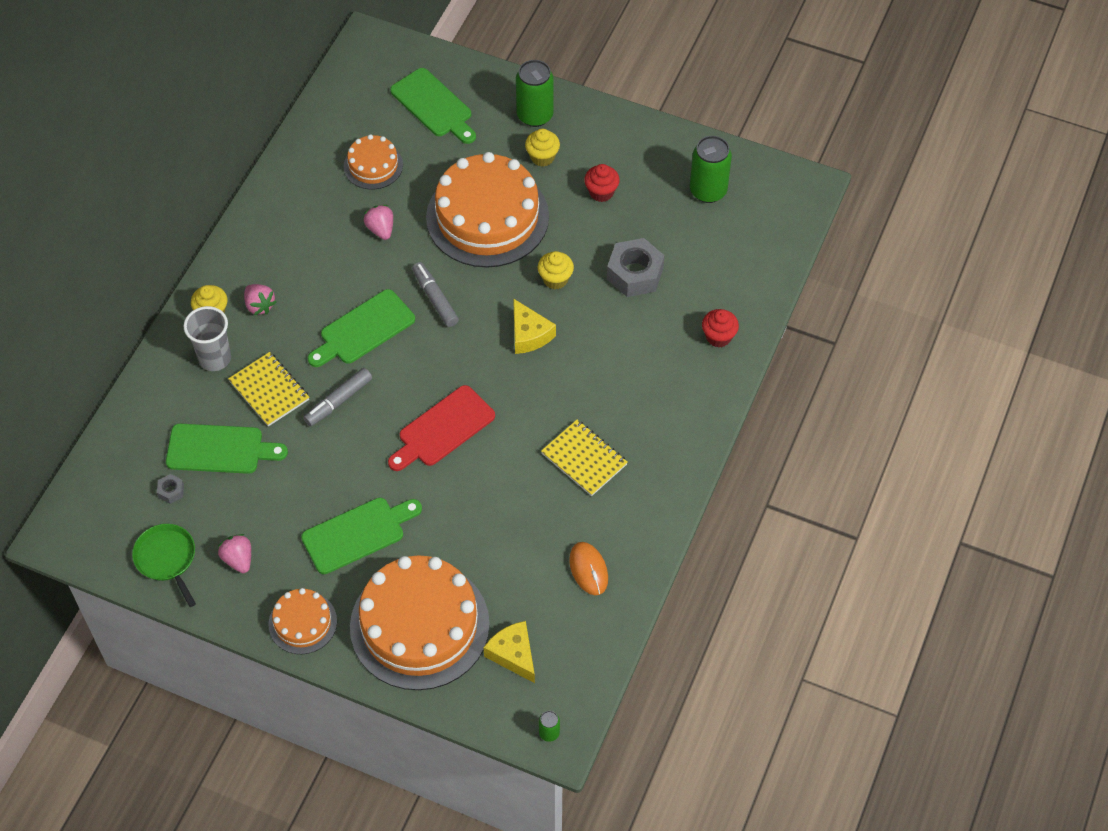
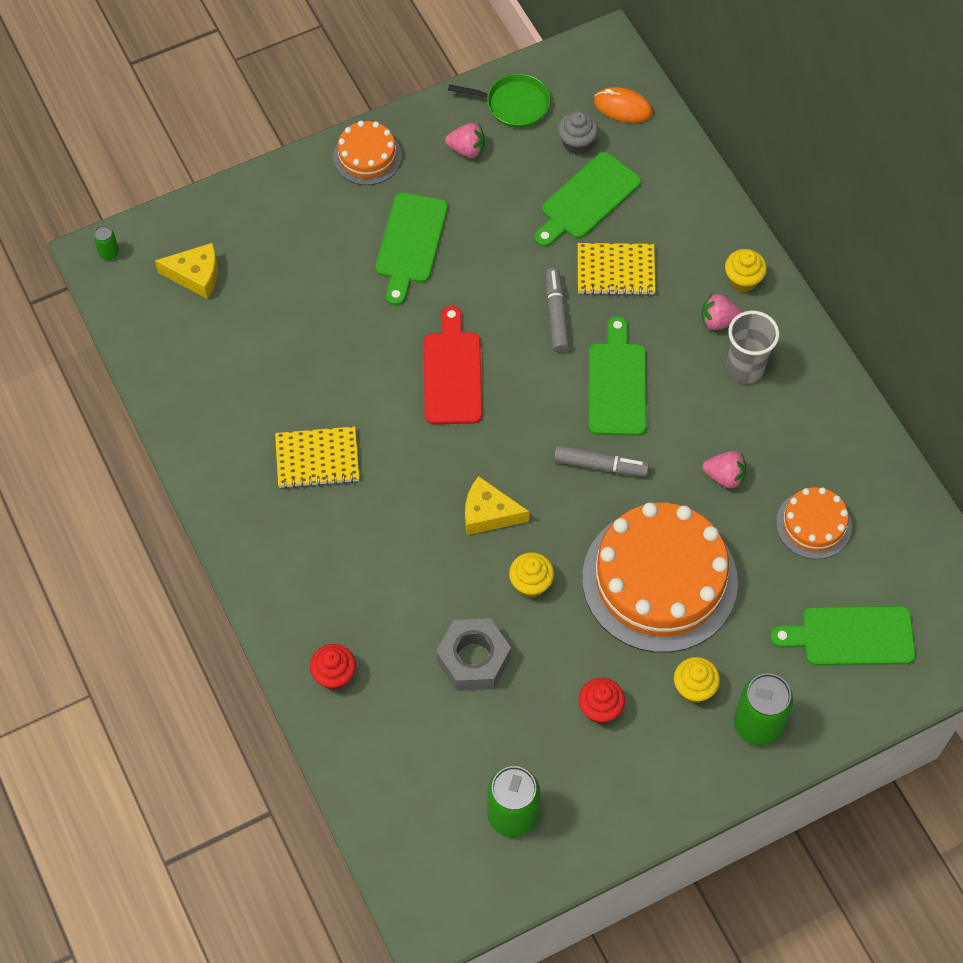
camera: 130 degrees right, 5 degrees up
grey nut [157,474,184,504] -> grey cupcake [558,111,598,154]
grey cup [183,306,231,371] -> grey cup moved to [727,311,779,383]
orange cake [350,555,490,690] -> none
orange mouse [569,542,608,595] -> orange mouse moved to [594,87,653,123]

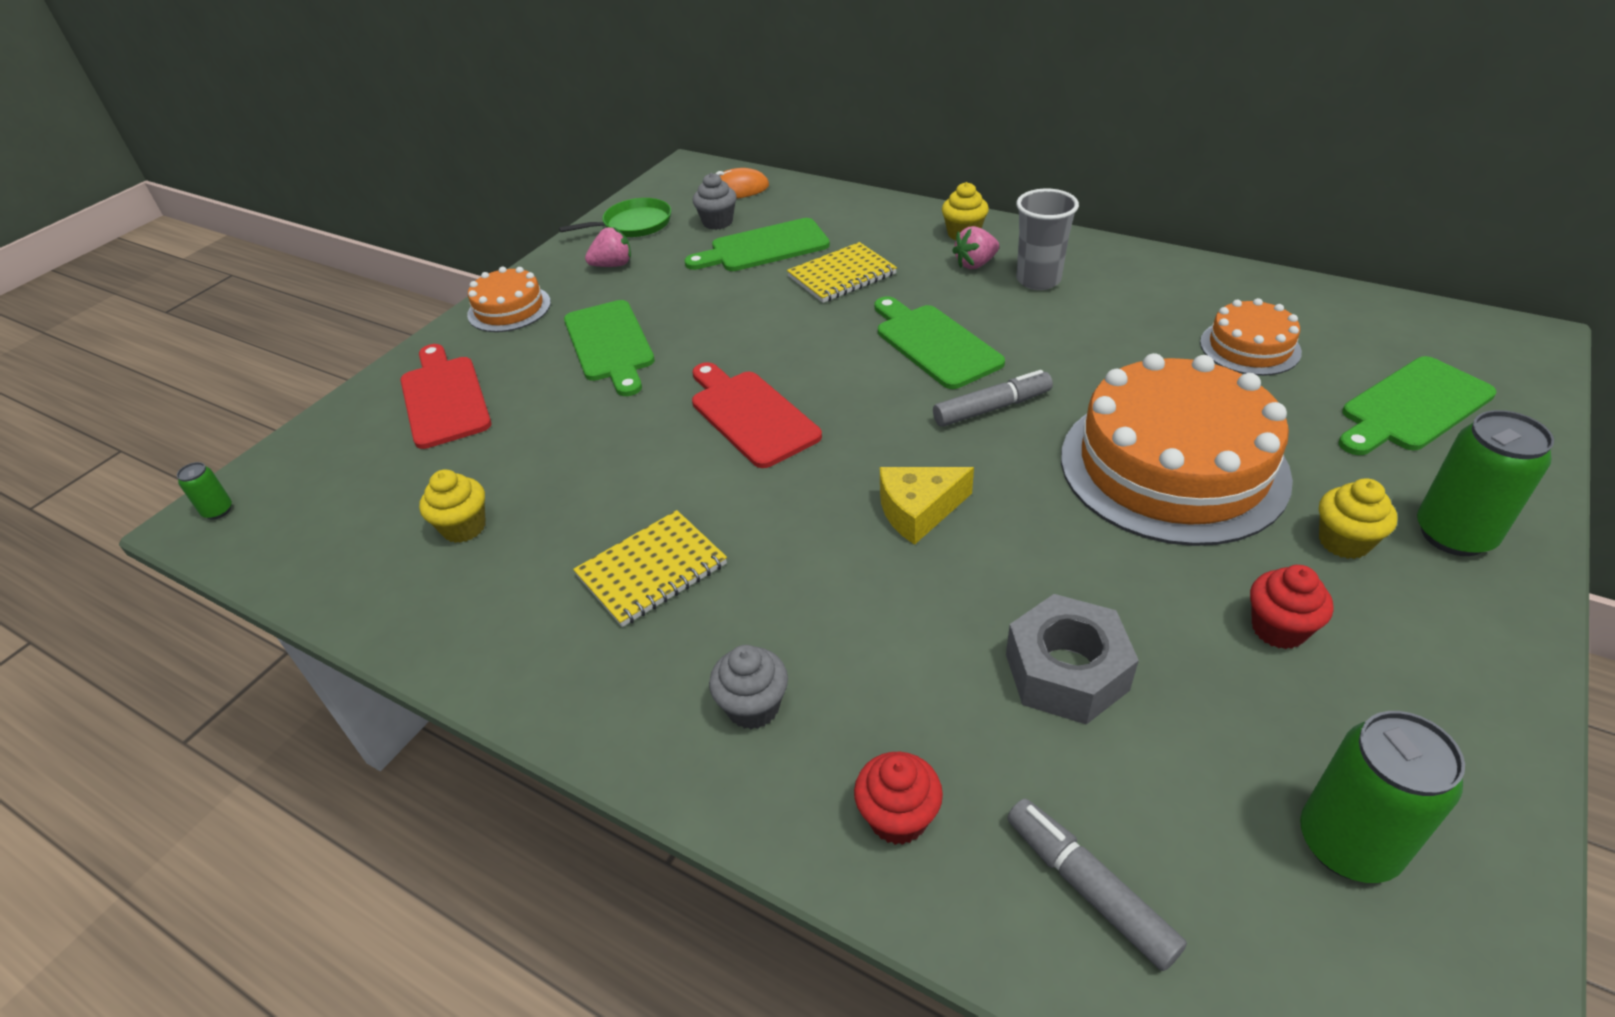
camera: 30 degrees left, 20 degrees down
yellow cheese [155,243,218,299] -> none
yellow cupcake [509,552,554,598] -> yellow cupcake moved to [419,469,486,543]
green cutting board [534,152,641,247] -> green cutting board turned 60 degrees clockwise [685,218,830,271]
grey marker [545,268,570,353] -> grey marker moved to [1007,798,1187,971]
pink strawberry [702,451,746,489] -> none
none -> red cutting board [400,344,491,449]
none -> grey cupcake [709,645,788,729]

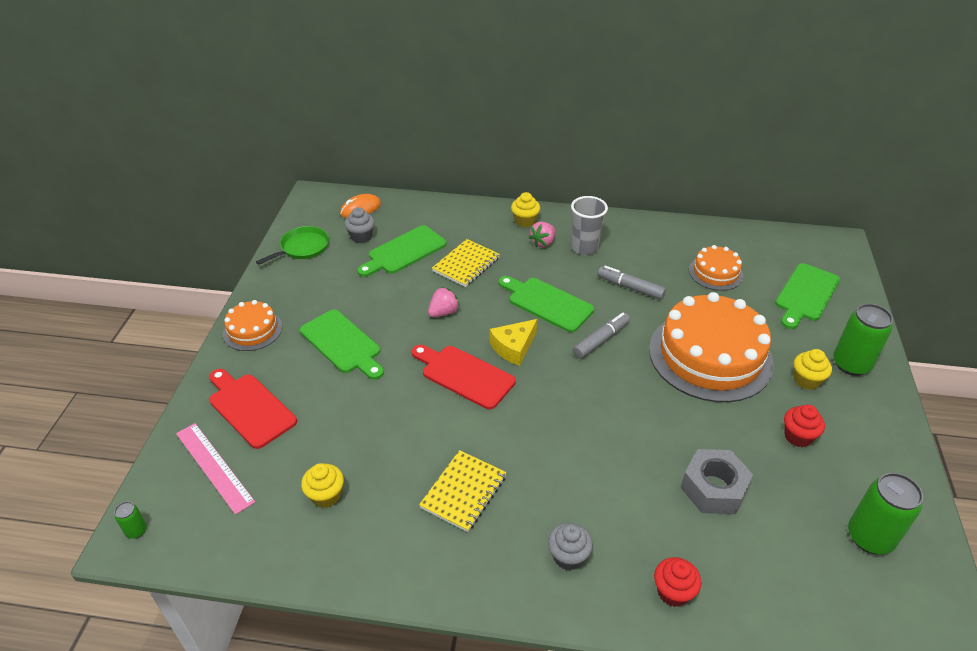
camera: 25 degrees left, 0 degrees up
pink strawberry [585,227,631,267] -> pink strawberry moved to [428,287,460,317]
yellow cheese [880,467,974,545] -> yellow cheese moved to [490,319,537,366]
grey marker [1007,798,1187,971] -> grey marker moved to [598,266,666,300]
none -> pink ruler [176,423,255,515]

